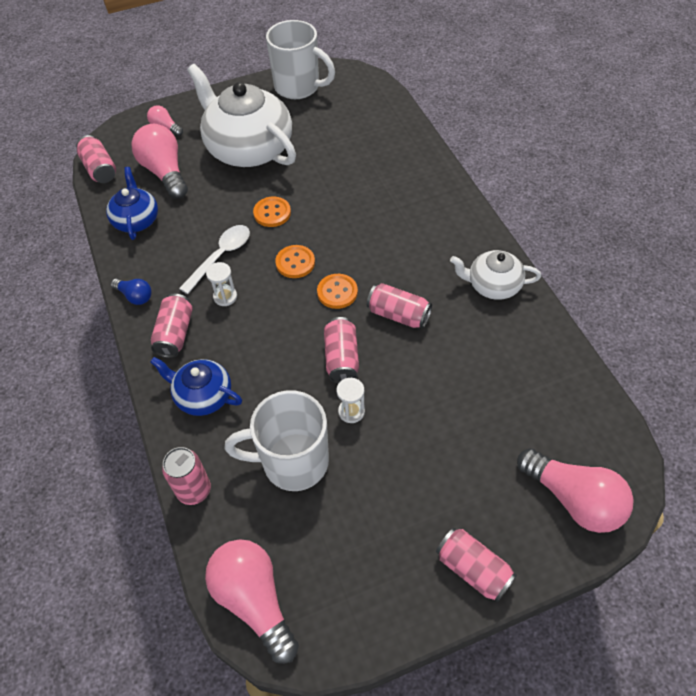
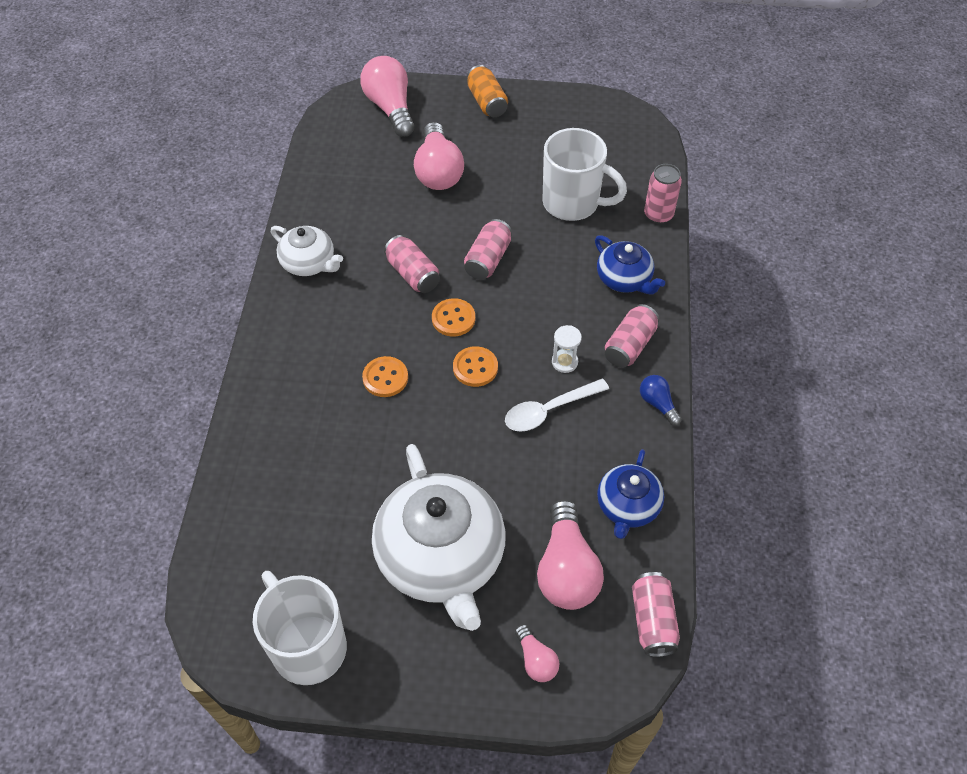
camera: 155 degrees left, 0 degrees up
pink light bulb [205,539,299,664] -> pink light bulb moved to [414,122,464,190]
orange button [253,197,291,227] -> orange button moved to [362,356,408,397]
white hourglass [336,378,365,423] -> none
pink can [436,528,517,602] -> orange can [467,65,508,117]

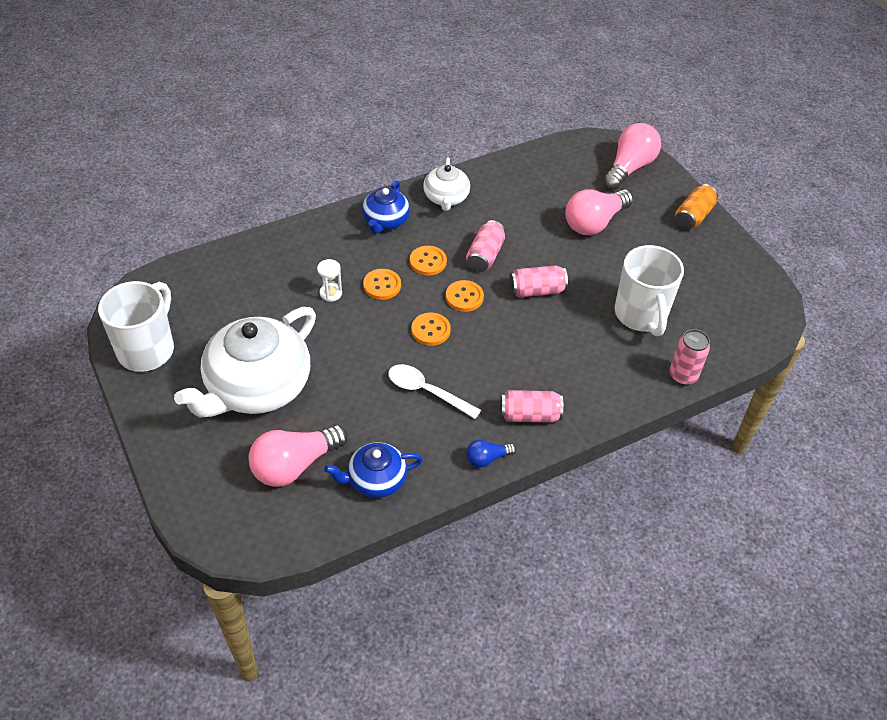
camera: 55 degrees right, 5 degrees down
pink light bulb [515,624,559,682] -> none
white hourglass [552,325,582,373] -> white hourglass moved to [317,259,342,302]
blue teapot [595,235,665,294] -> blue teapot moved to [362,181,410,234]
pink can [632,572,680,657] -> none
blue light bulb [640,375,682,426] -> blue light bulb turned 135 degrees counterclockwise [466,440,516,468]
none -> orange button [410,246,447,276]

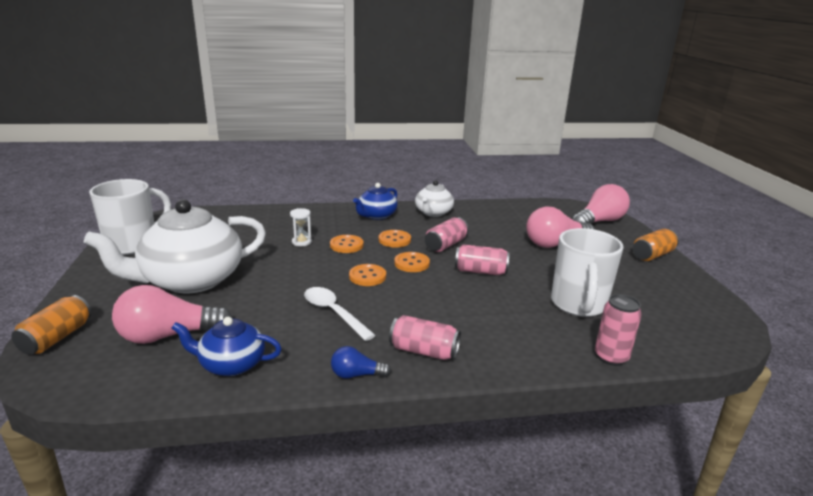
camera: 20 degrees right, 25 degrees down
none -> orange can [11,295,91,355]

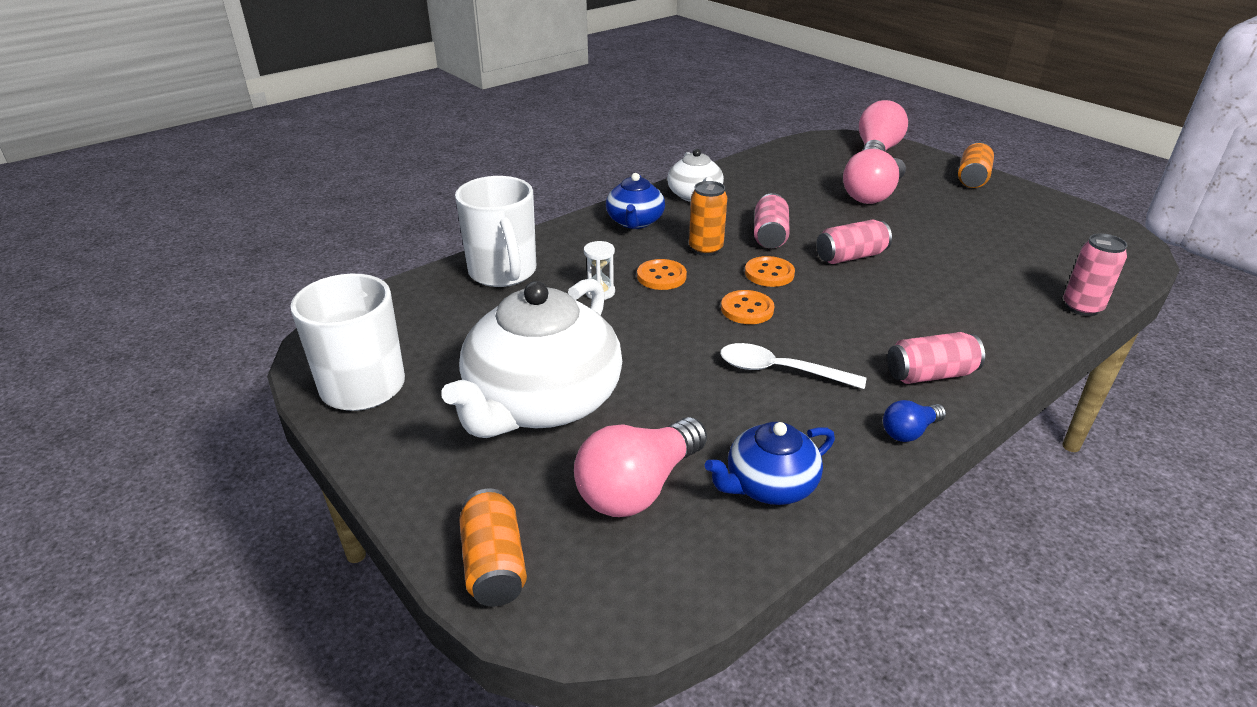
camera: 30 degrees left, 10 degrees up
orange button [379,230,411,248] -> orange can [689,181,727,256]
white mug [551,228,623,317] -> white mug moved to [455,176,536,287]

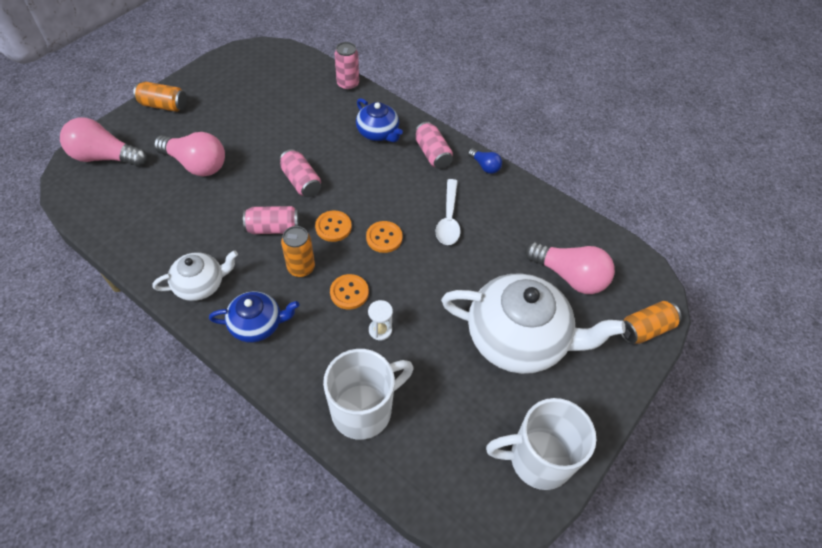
camera: 105 degrees left, 20 degrees up
blue teapot [705,422,835,505] -> blue teapot moved to [356,98,403,142]

